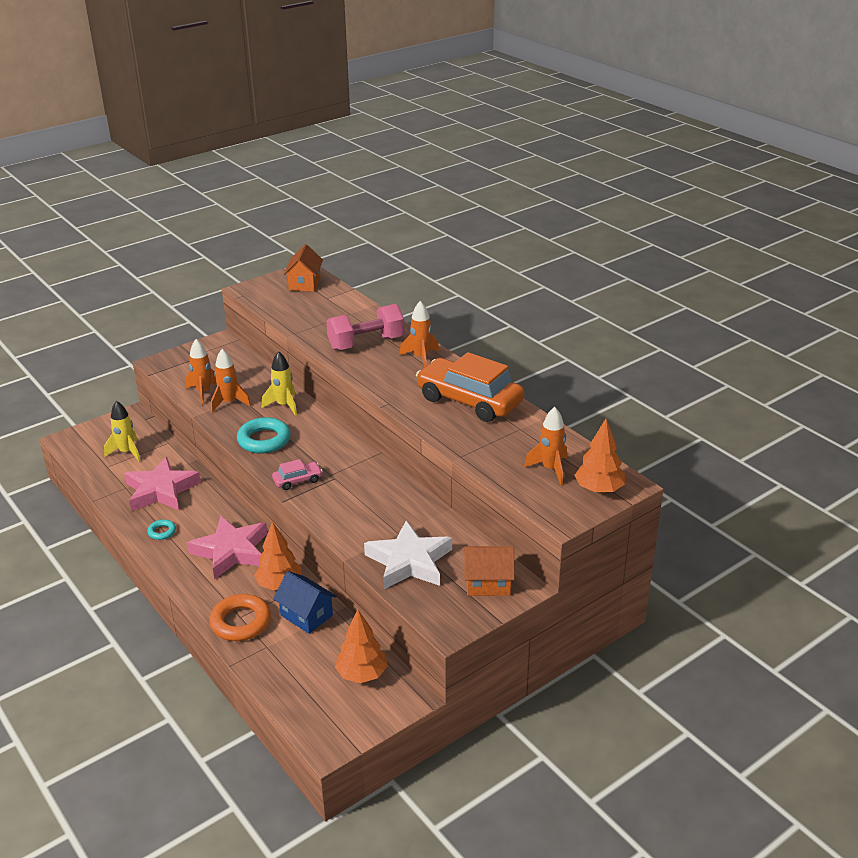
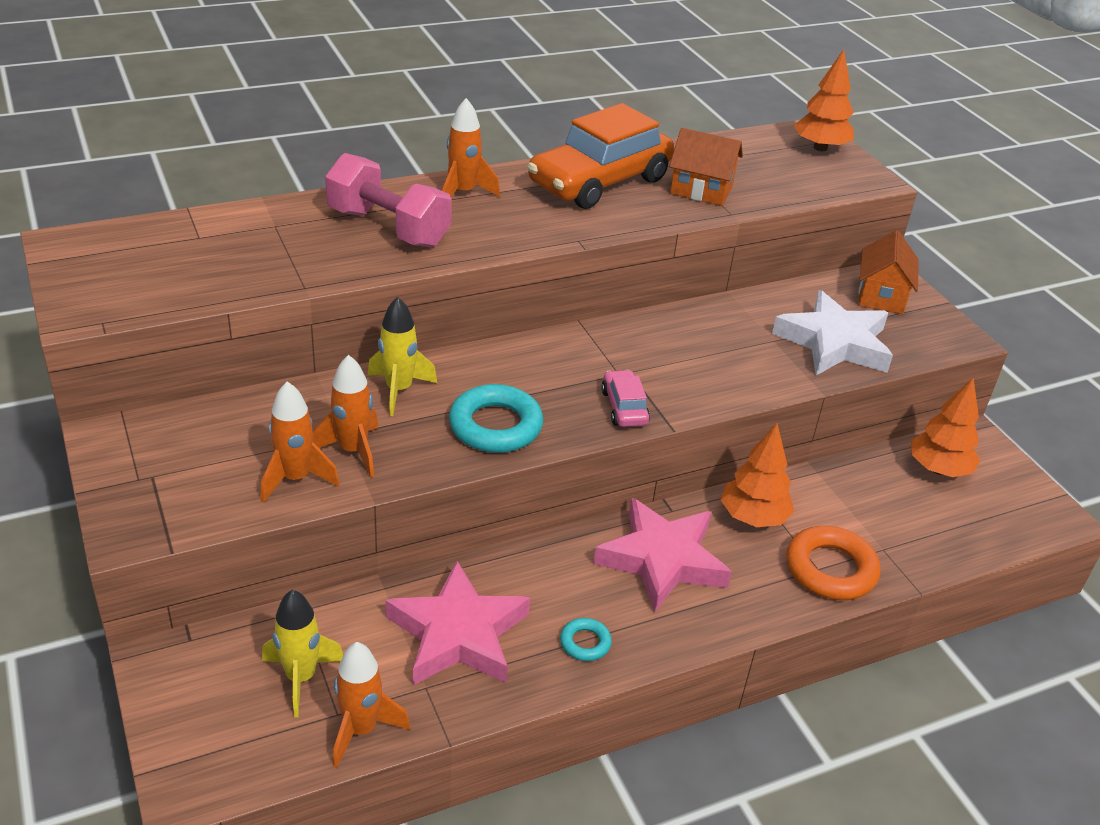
camera: 80 degrees left, 5 degrees up
blue house [273,571,337,634] -> none
orange house [283,244,323,292] -> orange house moved to [669,128,743,206]
pink dumbbell [326,304,404,350] -> pink dumbbell turned 45 degrees counterclockwise [325,153,452,248]
orange rocket [524,407,567,485] -> orange rocket moved to [333,642,410,768]

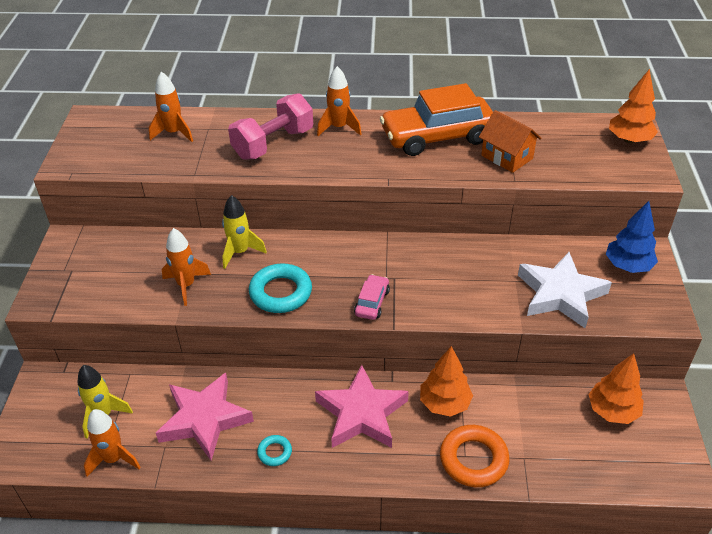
camera: 30 degrees right, 5 degrees up
orange rocket [261,381,340,503] -> orange rocket moved to [149,72,193,142]
pink dumbbell [325,153,452,248] -> pink dumbbell turned 75 degrees clockwise [228,93,313,160]
orange house [858,230,919,314] -> blue tree [606,201,658,273]

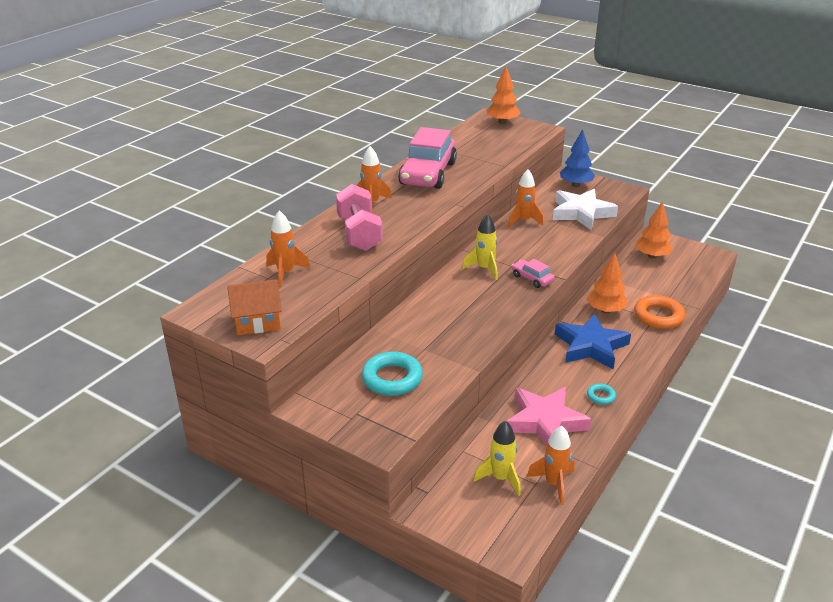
camera: 60 degrees left, 10 degrees down
orange rocket [162,228,211,306] -> orange rocket moved to [508,169,544,227]
yellow rocket [222,195,267,269] -> yellow rocket moved to [462,214,498,280]
turquoise ring [249,263,312,313] -> turquoise ring moved to [362,352,423,396]
pink star [315,365,409,448] -> blue star [555,314,631,369]
orange car [380,83,493,156] -> pink car [398,127,457,189]
orange house [479,110,542,173] -> orange house moved to [227,279,282,335]

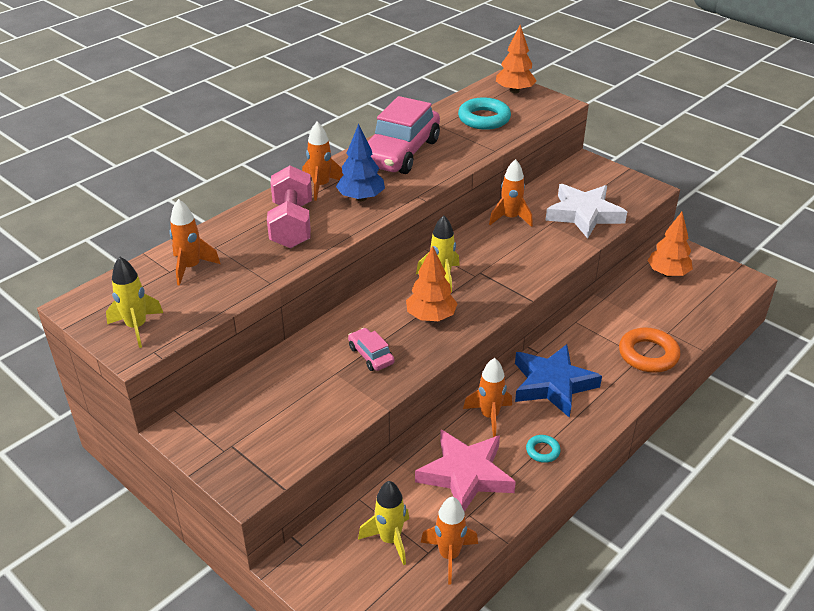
camera: 10 degrees right, 5 degrees up
orange house [227,279,282,335] -> yellow rocket [106,256,163,348]
turquoise ring [362,352,423,396] -> turquoise ring moved to [458,97,511,130]
pink car [511,259,555,288] -> pink car moved to [348,328,395,371]
blue tree [560,129,595,187] -> blue tree moved to [336,124,385,201]
orange tree [587,253,628,313] -> orange tree moved to [406,246,458,321]
none -> orange rocket [463,358,512,437]

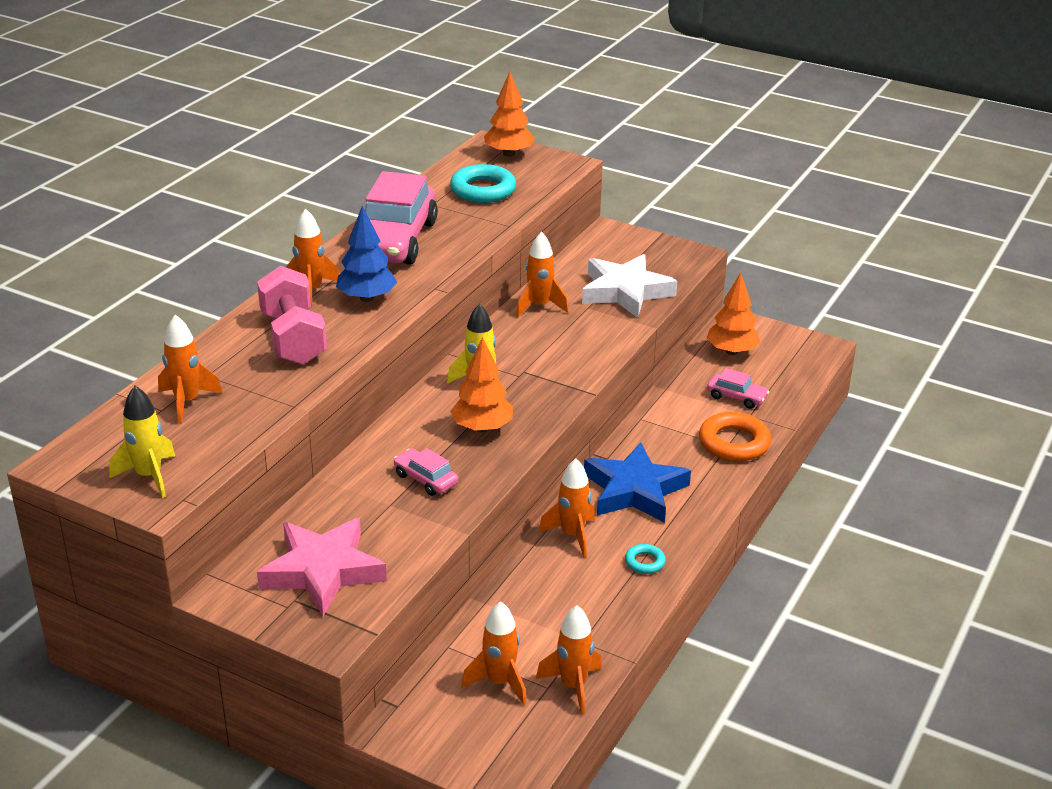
camera: 15 degrees left, 5 degrees down
yellow rocket [358,481,409,565] -> orange rocket [461,601,526,705]
pink star [415,430,516,512] -> pink star moved to [257,518,387,616]
none -> pink car [707,368,769,409]

